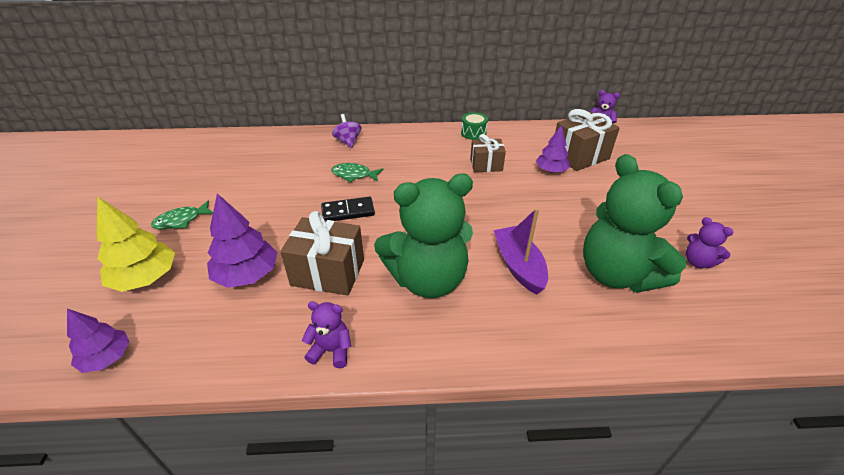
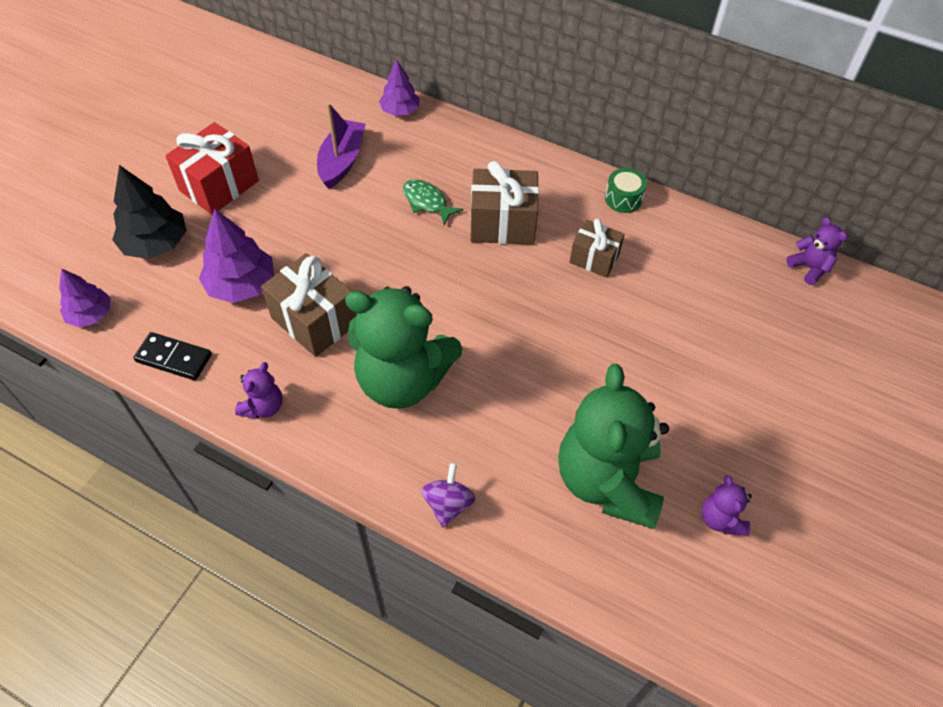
camera: 30 degrees right, 15 degrees up
yellow tree [96,196,175,292] -> black tree [112,165,187,259]
green fish [151,200,213,230] -> red gift [166,122,259,215]
purple teddy bear [302,301,351,368] -> purple teddy bear turned 75 degrees clockwise [235,362,283,419]
black domino [321,197,375,221] -> black domino moved to [133,332,212,380]
purple spinning top [332,114,361,148] -> purple spinning top moved to [421,463,475,528]
purple boat [493,208,548,294] -> purple boat moved to [317,103,366,189]
purple tree [536,125,570,173] -> purple tree moved to [379,60,420,116]
brown gift [555,109,620,171] -> brown gift moved to [470,161,539,245]

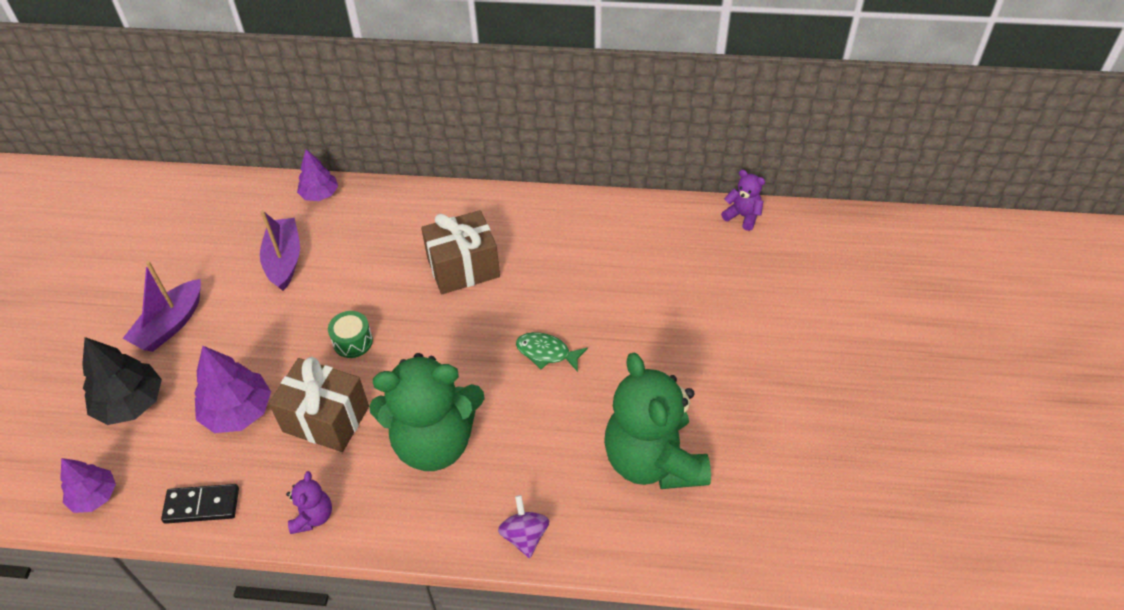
camera: 20 degrees left, 5 degrees down
red gift [166,122,259,215] -> purple boat [123,261,201,352]
green fish [403,179,464,225] -> green fish moved to [516,332,588,372]
brown gift [569,219,625,278] -> none
green drum [605,168,647,213] -> green drum moved to [328,311,373,358]
purple teddy bear [702,475,752,536] -> none

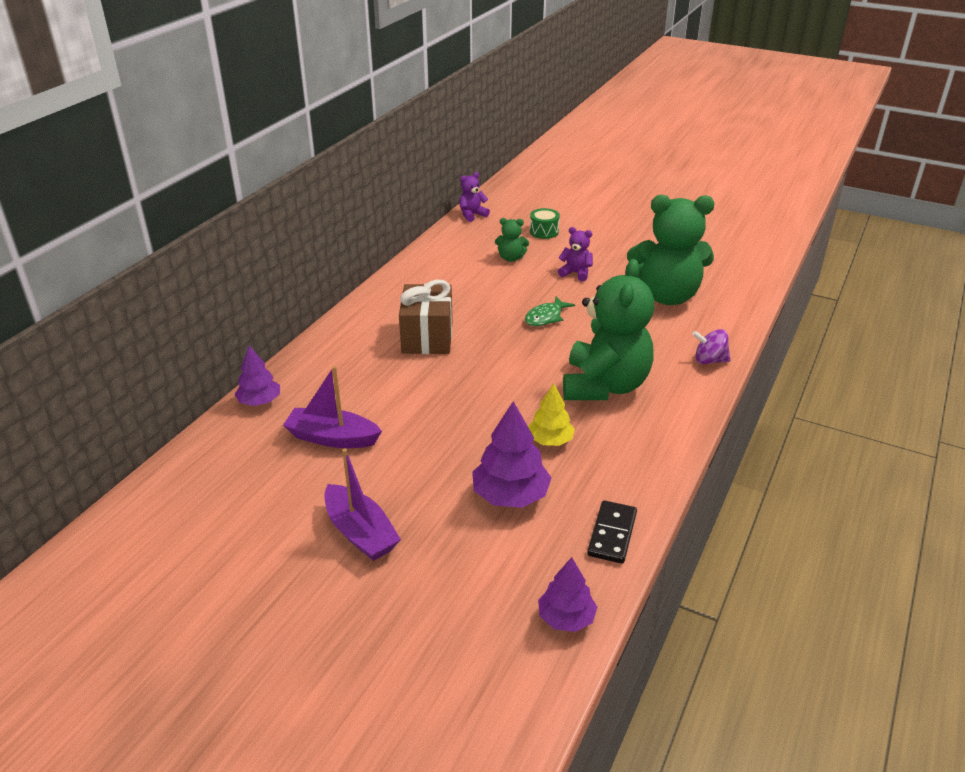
camera: 70 degrees left, 15 degrees down
black tree [82,337,162,425] -> none
brown gift [269,357,369,452] -> yellow tree [528,383,575,446]
purple teddy bear [286,471,332,534] -> purple teddy bear moved to [558,227,593,282]
green drum [328,311,373,358] -> green drum moved to [530,208,560,239]
none -> green teddy bear [495,218,529,262]

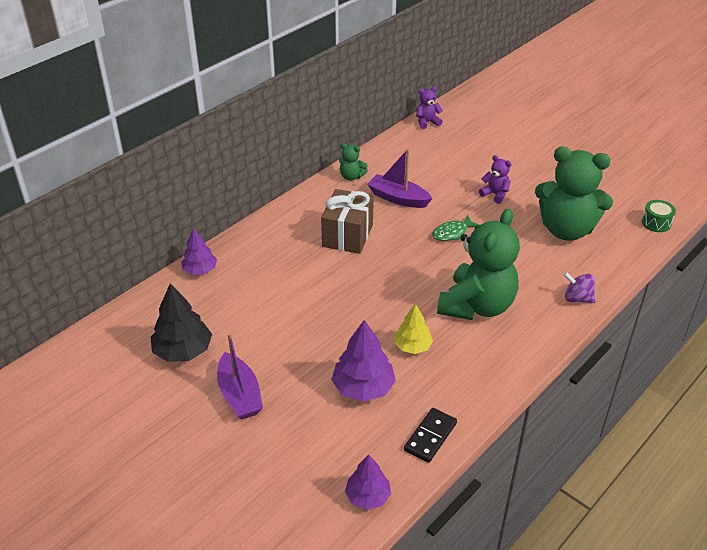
camera: 15 degrees right, 5 degrees up
purple boat [283,366,382,448] -> purple boat moved to [367,148,433,208]
green teddy bear [495,218,529,262] -> green teddy bear moved to [339,143,368,180]
green drum [530,208,560,239] -> green drum moved to [642,200,676,232]
none -> black tree [151,283,212,362]

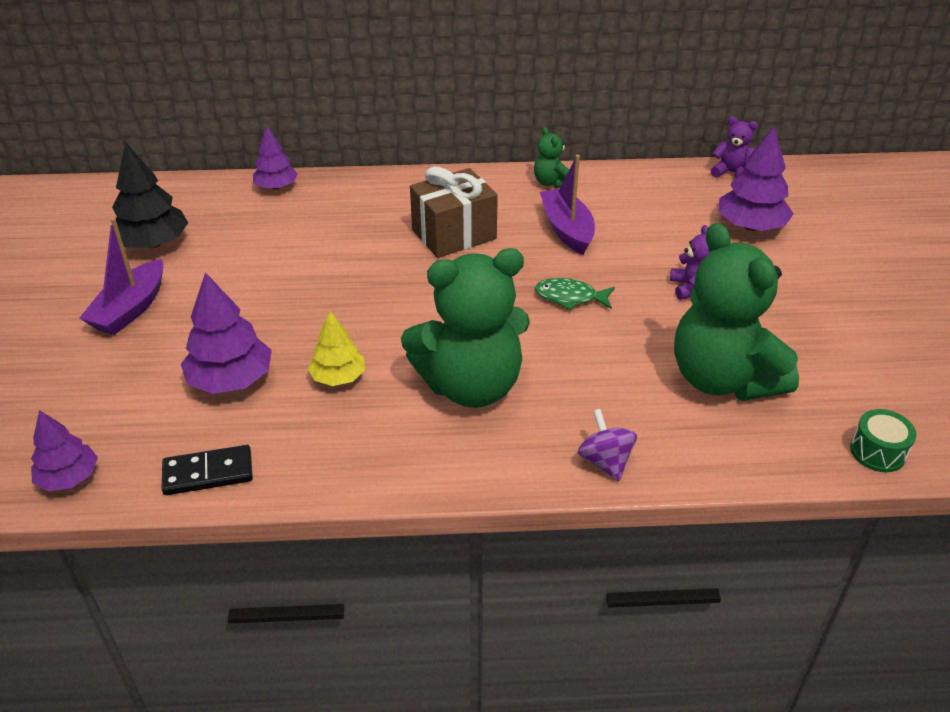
camera: 45 degrees right, 0 degrees up
none -> purple tree [718,126,793,231]

